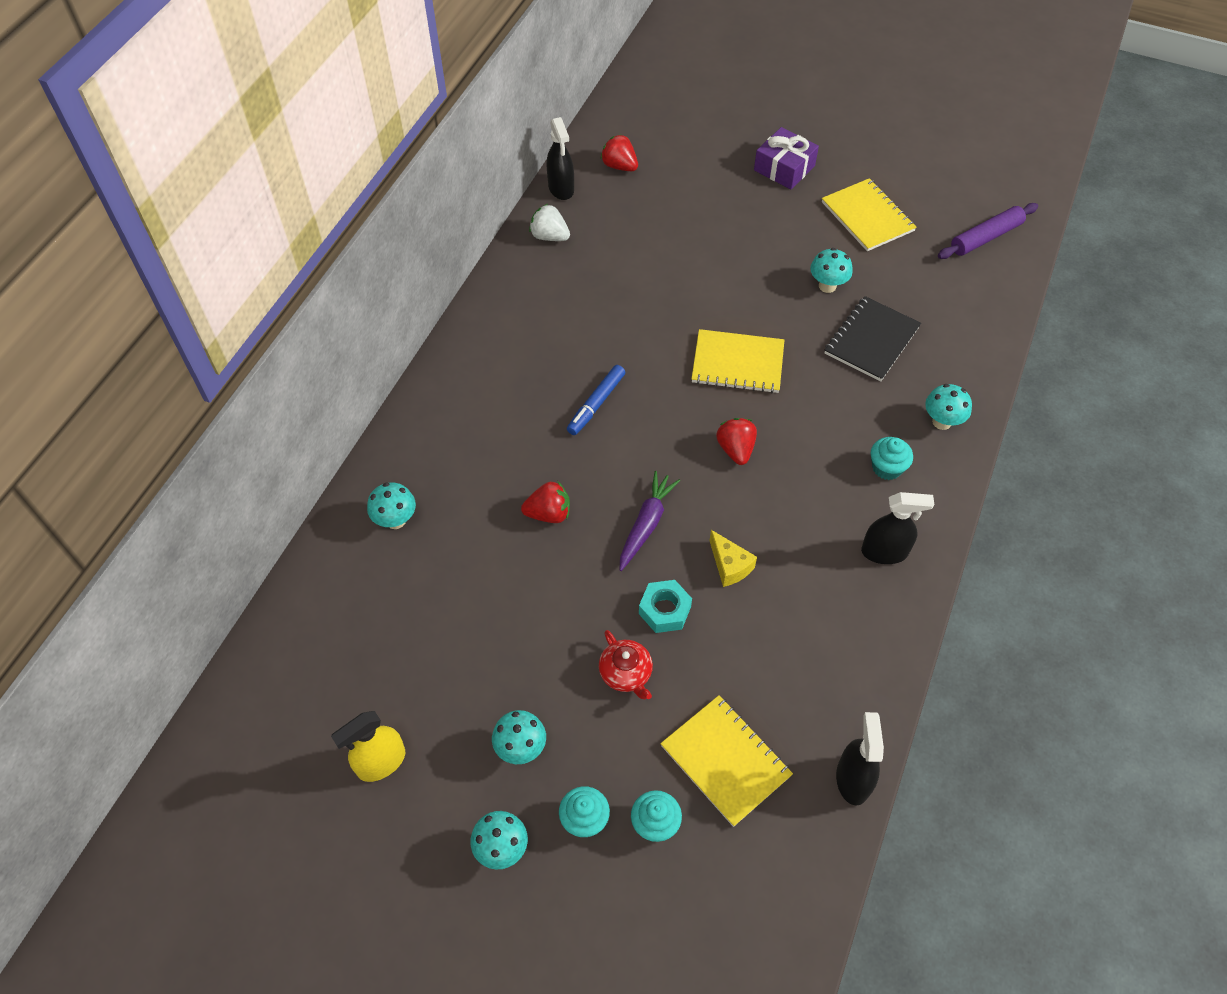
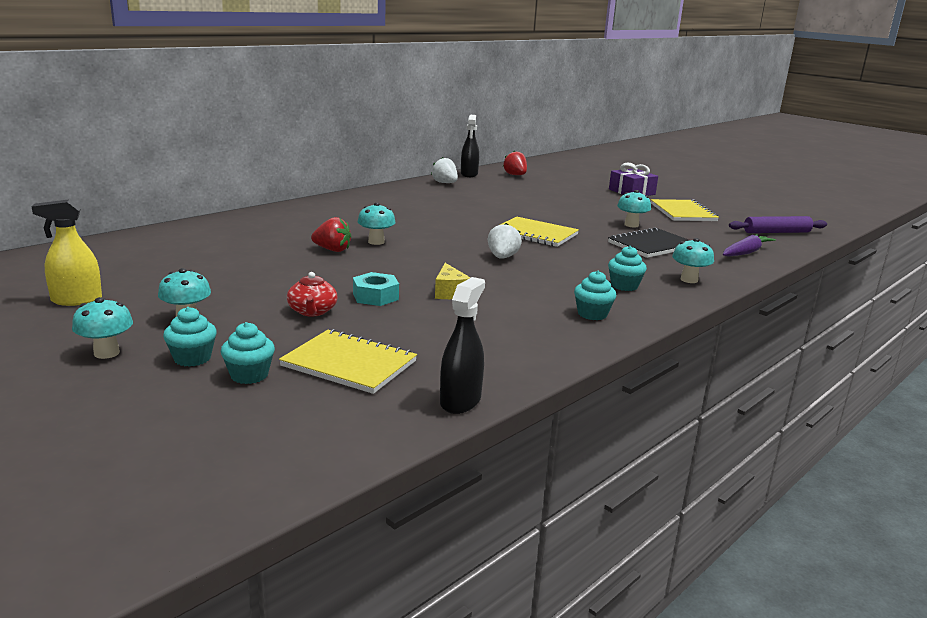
camera: 20 degrees right, 35 degrees down
turquoise mushroom [367,483,416,529] -> turquoise mushroom moved to [358,202,395,245]
blue marker [567,365,625,435] -> none
purple carrot [620,471,680,571] -> purple carrot moved to [723,234,776,257]
yellow notebook [660,695,793,827] -> yellow notebook turned 45 degrees counterclockwise [279,329,417,394]
red strawberry [716,418,757,465] -> white strawberry [488,223,522,259]
black spray bottle [861,492,934,564] -> turquoise cupcake [574,271,616,320]

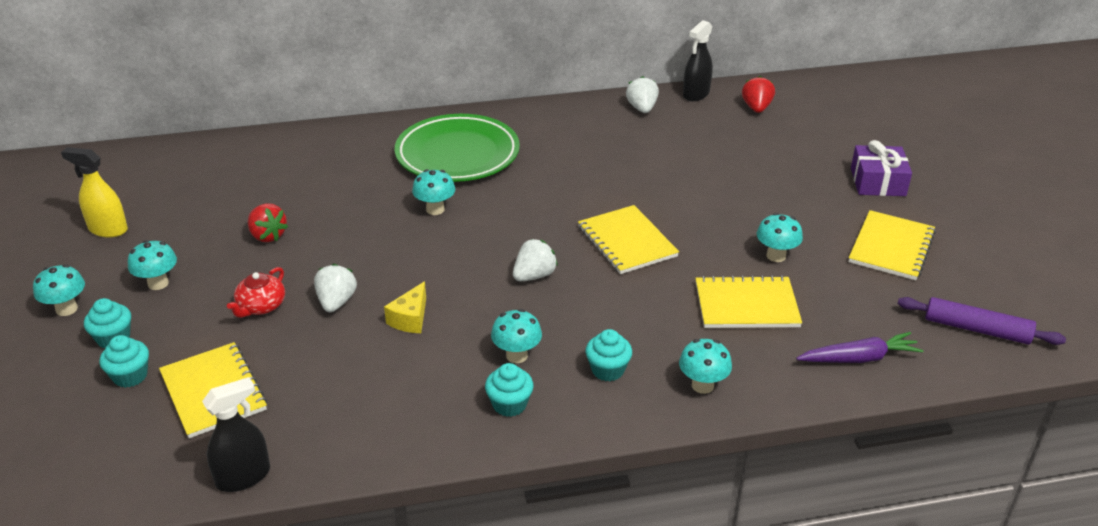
camera: 35 degrees right, 15 degrees up
red strawberry [311,217,352,252] -> red strawberry moved to [248,203,288,242]
turquoise nut [353,272,399,306] -> white strawberry [314,264,357,312]
black notebook [608,227,690,258] -> yellow notebook [696,275,802,328]
none -> green plate [395,114,520,182]
none -> turquoise mushroom [491,309,542,363]

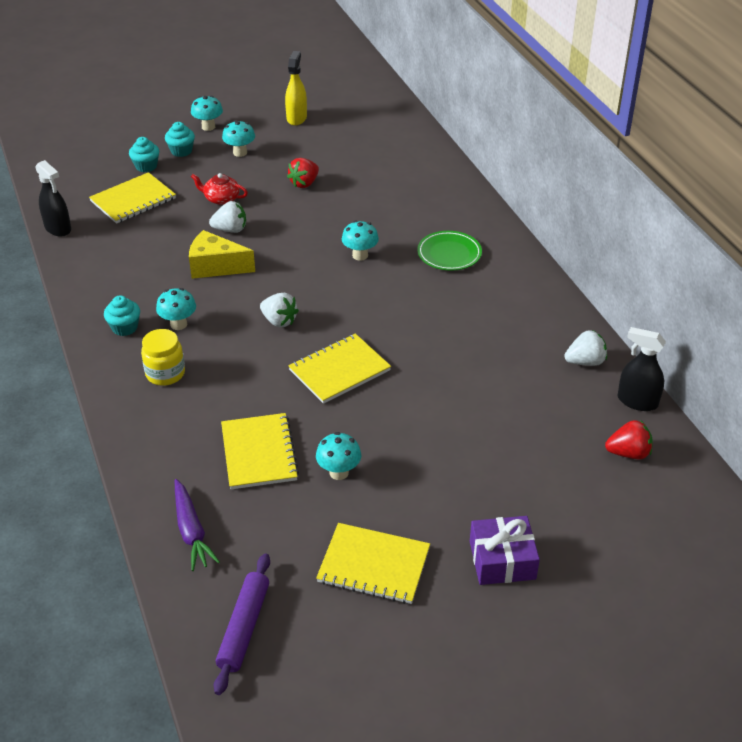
camera: 80 degrees right, 5 degrees up
yellow cheese [384,281,426,333] -> yellow cheese [189,230,255,279], size x1.53
green plate [395,114,520,182] -> green plate [417,231,482,271], size x0.56
turquoise cupcake [585,329,632,381] -> yellow jar [141,329,185,386]
turquoise mushroom [679,339,732,394] -> none

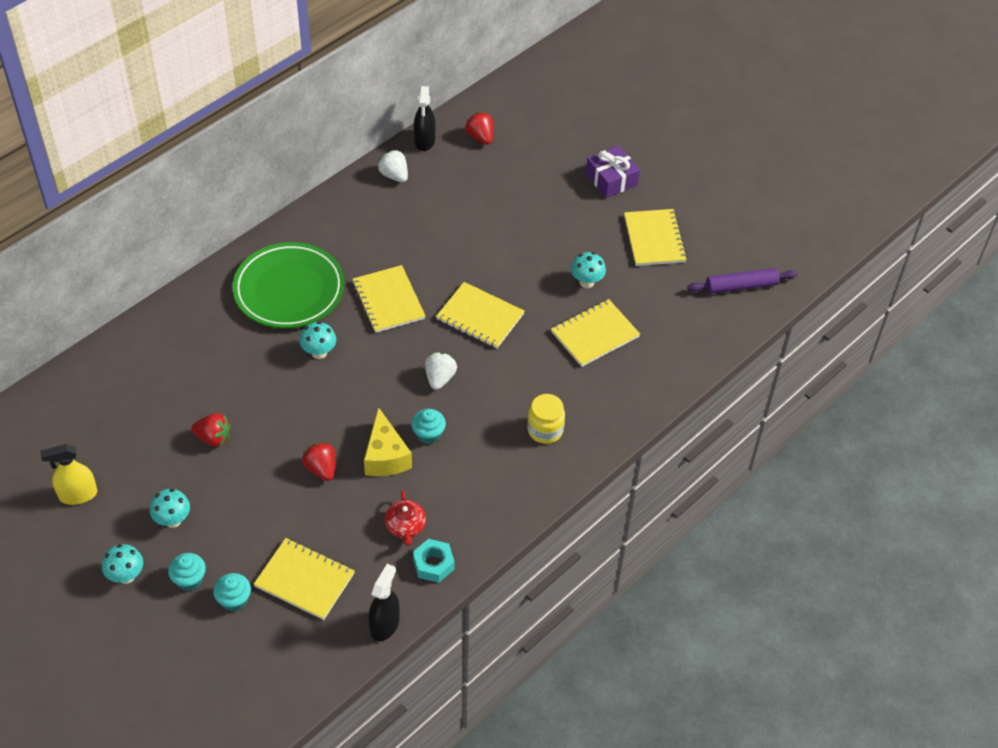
camera: 115 degrees left, 10 degrees up
turquoise cupcake [104,295,140,336] -> turquoise cupcake moved to [411,409,446,444]
turquoise mushroom [156,288,196,330] -> none
purple carrot [175,479,220,571] -> none
red teapot [191,173,248,205] -> red teapot moved to [385,490,426,546]
white strawberry [209,201,246,233] -> red strawberry [302,442,336,481]
green plate [417,231,482,271] -> green plate [232,242,344,328], size x1.78
none -> yellow notebook [352,265,425,333]
none -> turquoise nut [413,539,454,583]

